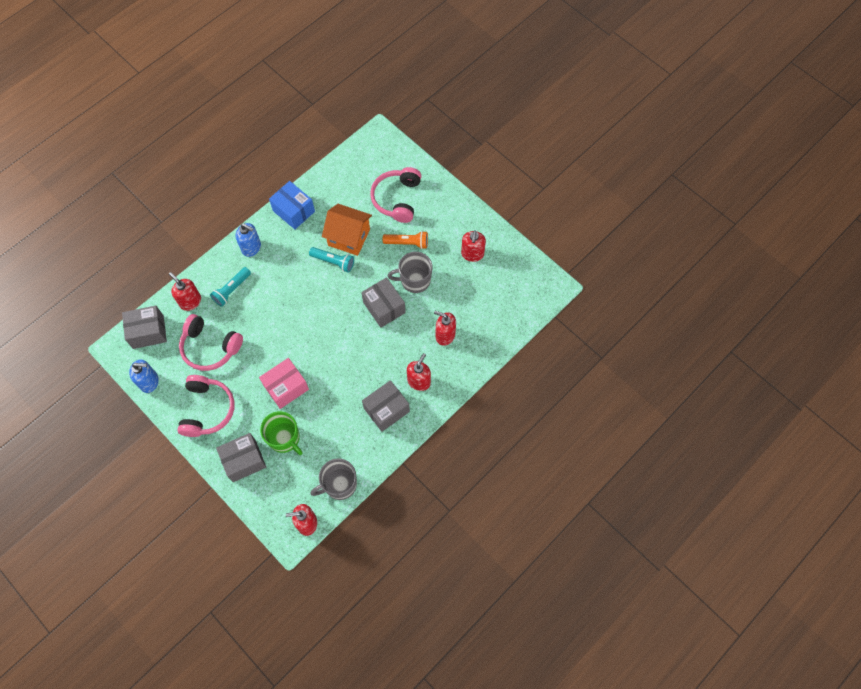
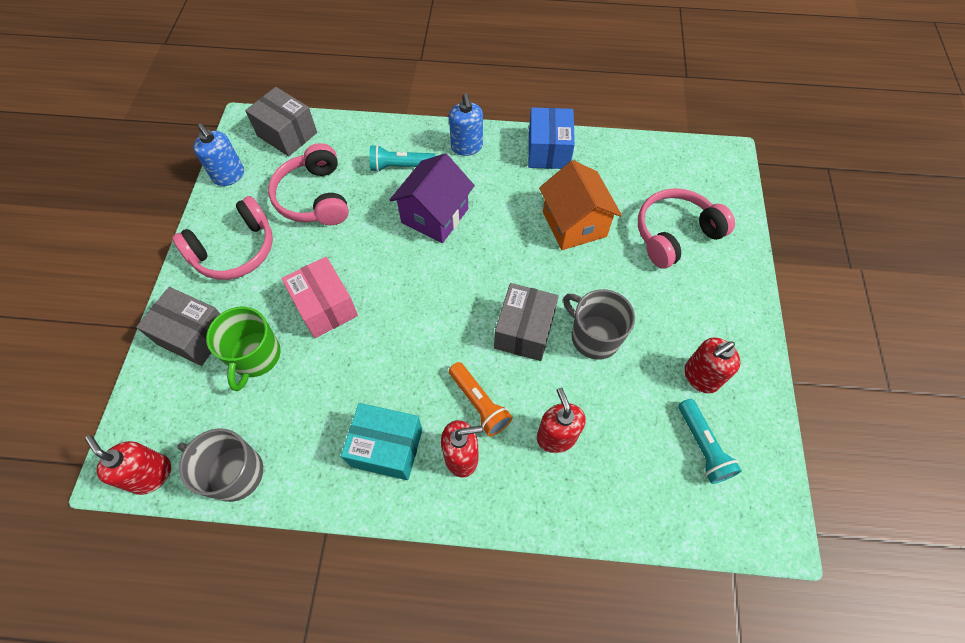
camera: 50 degrees right, 5 degrees down
red soap dispenser [169,272,201,311] -> none
pink box [259,358,309,409] -> pink box turned 45 degrees clockwise [281,257,358,338]
turquoise flashlight [309,247,354,272] -> turquoise flashlight moved to [678,399,742,484]
grey box [362,380,410,432] -> turquoise box [341,403,423,480]
orange flashlight [383,231,428,249] -> orange flashlight moved to [449,362,513,436]
none -> purple house [390,153,475,243]

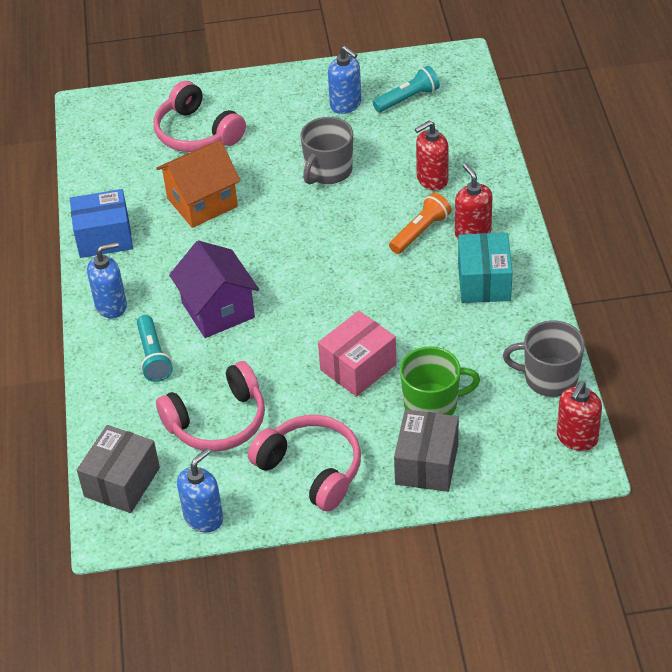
camera: 100 degrees left, 15 degrees down
grey mug [178,428,263,502] -> grey mug turned 90 degrees clockwise [503,320,585,397]
purple house [390,153,475,243] -> purple house turned 45 degrees clockwise [169,241,259,338]
grey box [494,283,559,361] -> none
red soap dispenser [684,337,740,394] -> blue soap dispenser [328,46,362,114]

